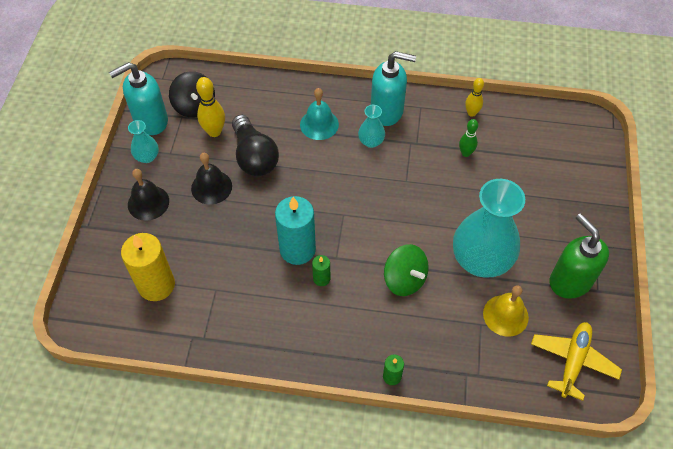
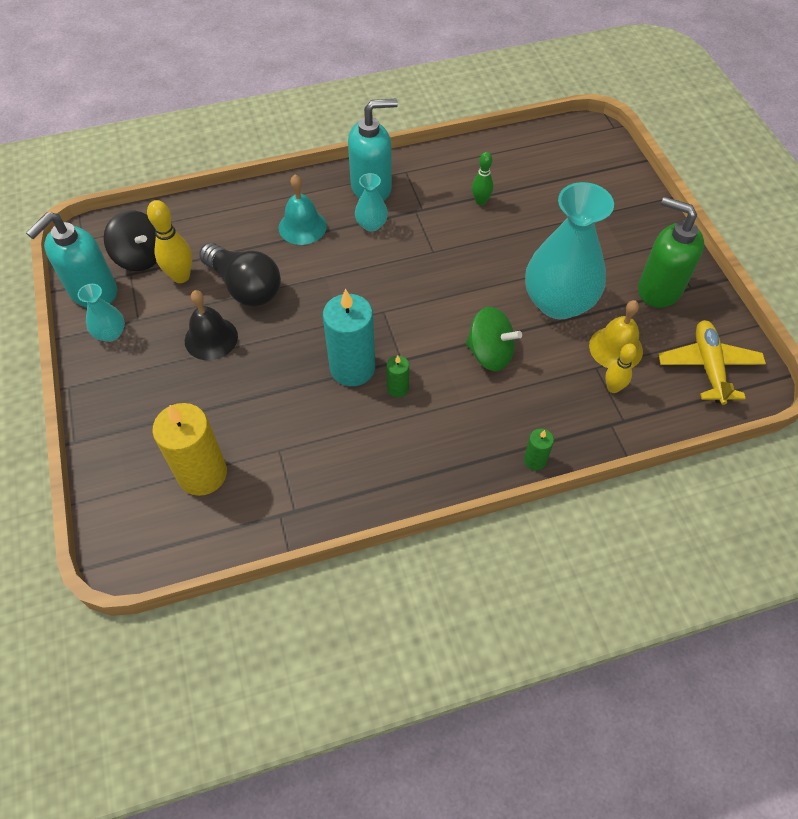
camera: 25 degrees left, 0 degrees up
black bell [128,169,169,221] -> none
yellow bowling pin [465,78,484,117] -> yellow bowling pin moved to [605,344,637,393]

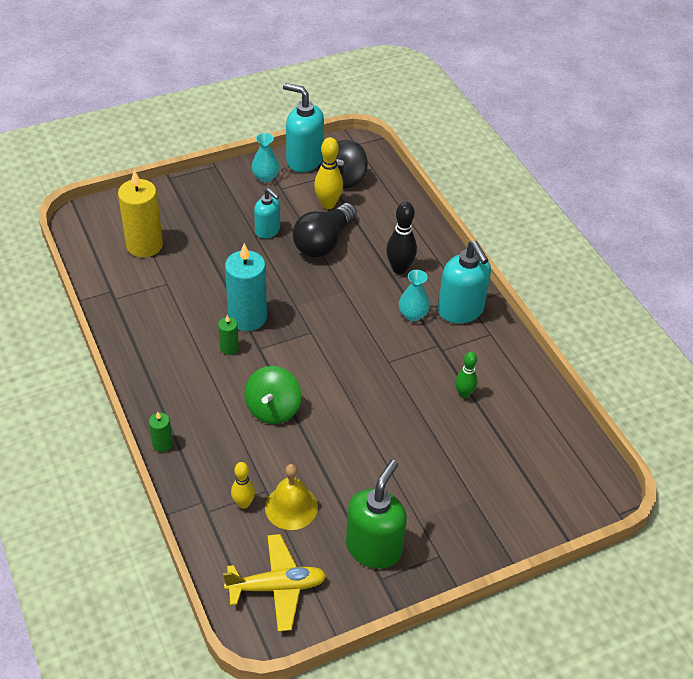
camera: 80 degrees right, 10 degrees down
black bell [185,290,238,360] -> turquoise soap dispenser [254,189,280,239]
turquoise bell [278,175,327,245] -> black bowling pin [386,202,417,274]
turquoise vase [525,182,614,319] -> none

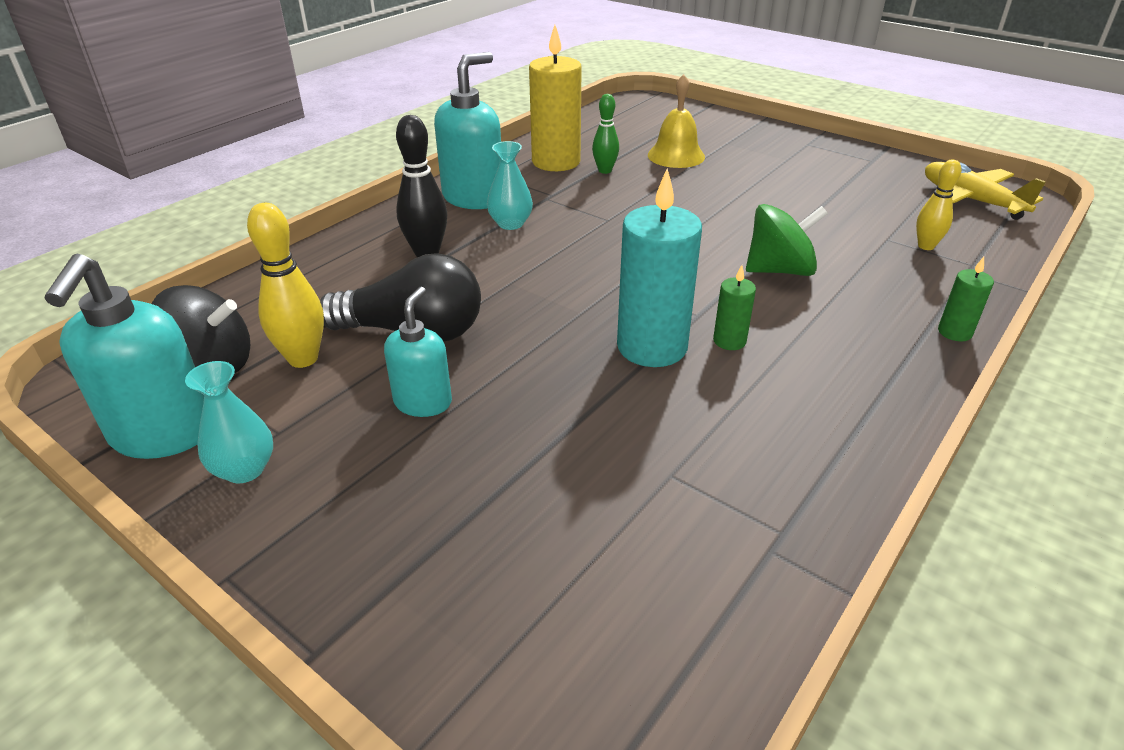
camera: 115 degrees left, 10 degrees down
yellow candle [118,170,163,258] -> yellow candle moved to [529,25,582,171]
yellow bell [265,464,318,530] -> yellow bell moved to [648,74,705,168]
green soap dispenser [346,460,407,569] -> none

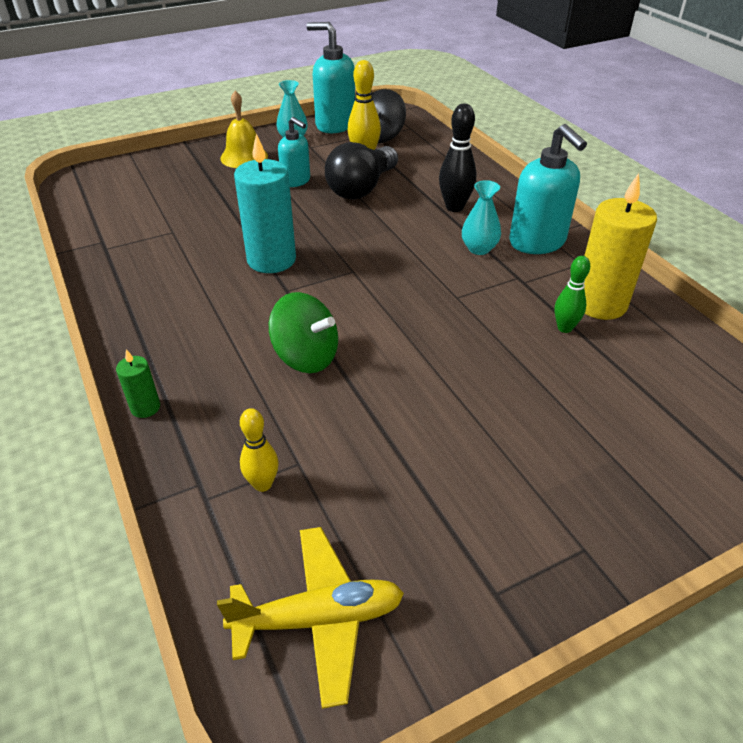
camera: 115 degrees right, 5 degrees up
yellow bell [648,74,705,168] -> yellow bell moved to [220,91,268,168]
green candle [713,265,756,350] -> none
green spinning top [746,204,828,276] -> green spinning top turned 75 degrees counterclockwise [269,292,338,373]

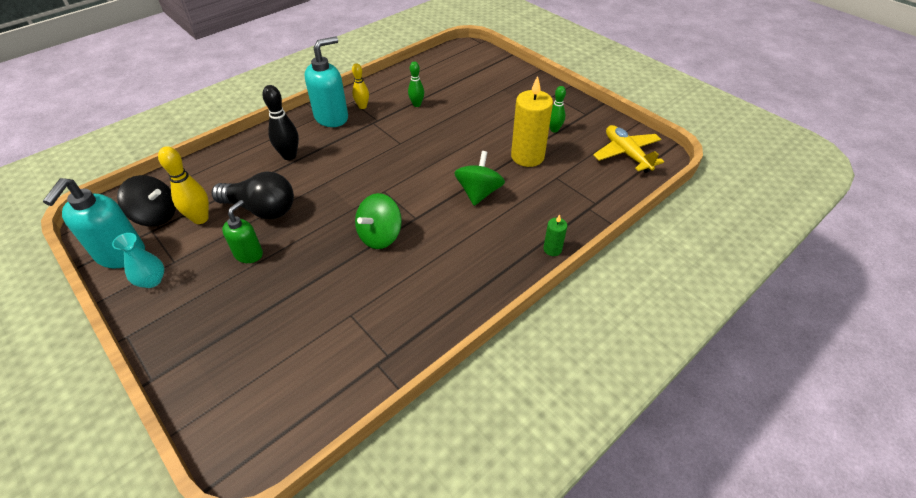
camera: 105 degrees left, 5 degrees up
yellow bell [220,91,268,168] -> none
turquoise candle [234,133,296,273] -> green spinning top [355,193,402,249]
yellow bowling pin [240,408,279,492] -> yellow bowling pin moved to [352,63,369,109]
turquoise soap dispenser [278,117,310,187] -> green soap dispenser [222,200,263,263]
turquoise vase [462,180,501,255] -> none
yellow candle [584,173,657,320] -> yellow candle moved to [511,76,553,167]
none -> green bowling pin [549,86,566,132]

